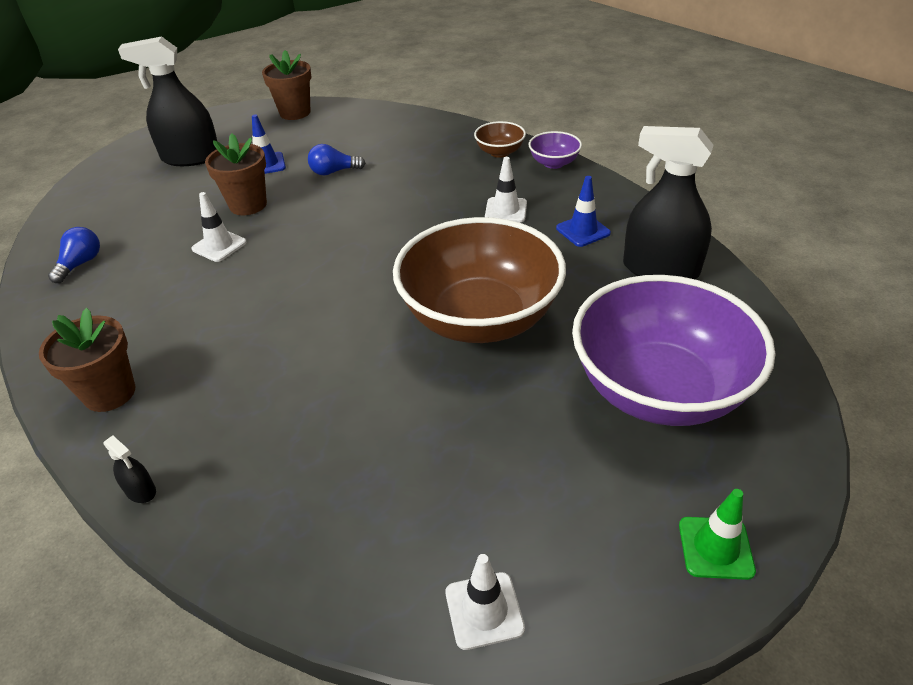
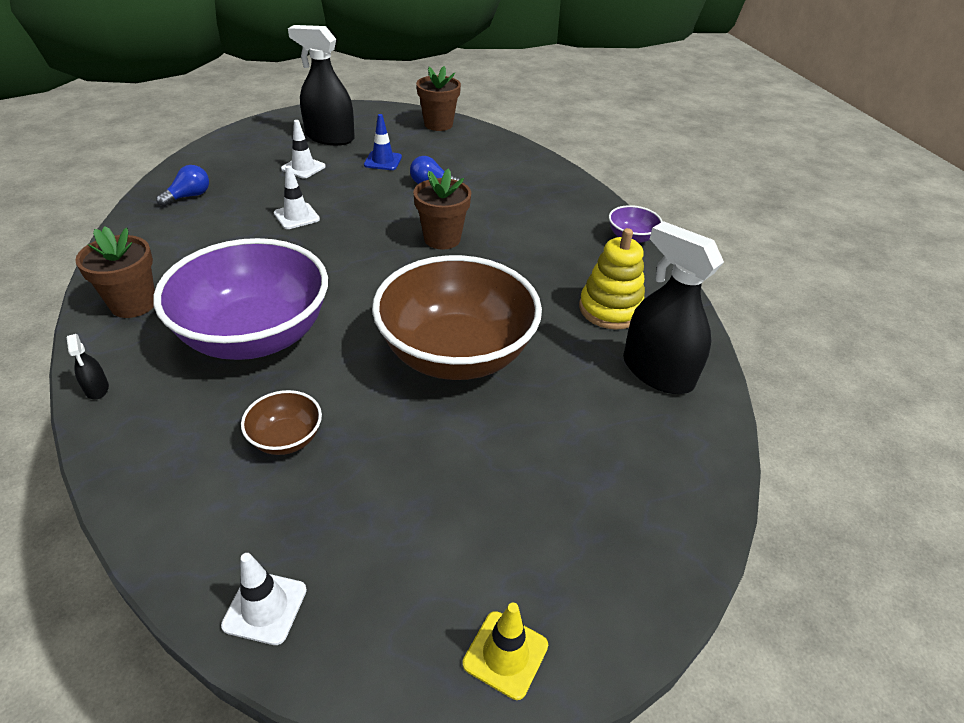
camera: 20 degrees right, 0 degrees up
brown flower pot [205,134,267,215] -> brown flower pot moved to [413,168,471,249]
brown bowl [474,121,526,158] -> brown bowl moved to [241,390,322,455]
white traffic cone [485,157,527,222] -> white traffic cone moved to [281,120,326,179]
blue traffic cone [556,176,611,247] -> yellow stacking toy [579,228,645,330]
purple bowl [572,275,775,426] -> purple bowl moved to [153,238,328,360]
green traffic cone [679,489,756,580] -> yellow traffic cone [463,603,548,700]

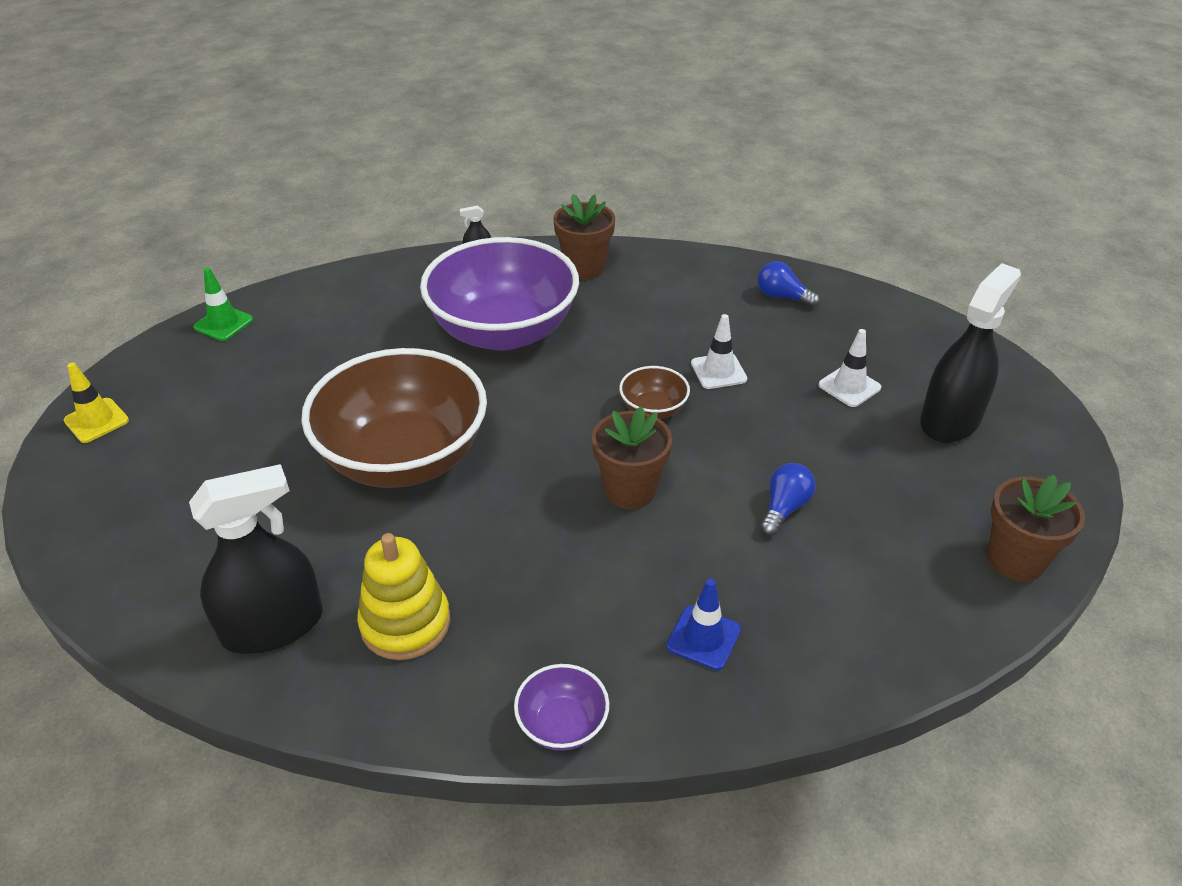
camera: 110 degrees right, 0 degrees up
blue light bulb [156,165,209,206] -> blue light bulb turned 150 degrees clockwise [758,261,820,307]
white traffic cone [221,553,307,645] -> green traffic cone [193,268,253,341]
brown bowl [241,390,322,455] -> brown bowl moved to [619,366,690,419]
blue traffic cone [364,114,402,170] -> blue traffic cone moved to [666,579,741,670]

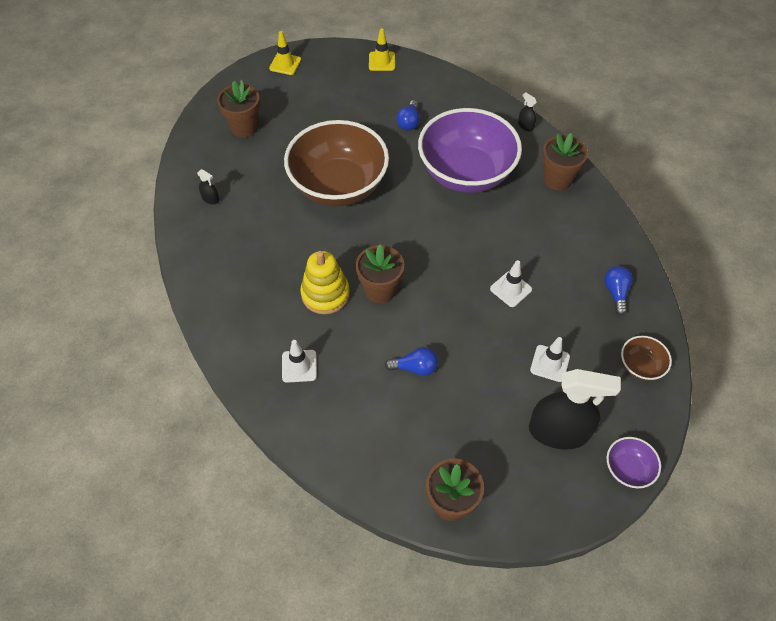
camera: 60 degrees right, 15 degrees up
black spray bottle [189,464,323,654] -> black spray bottle [197,169,219,205], size x0.40
green traffic cone [193,268,253,341] -> yellow traffic cone [369,28,395,71]
yellow stacking toy [357,533,450,660] -> yellow stacking toy moved to [300,251,350,314]
purple bowl [514,664,609,751] -> purple bowl moved to [607,437,661,488]
brown bowl [619,366,690,419] -> brown bowl moved to [621,336,672,381]
blue traffic cone [666,579,741,670] -> white traffic cone [282,340,317,383]
none -> brown flower pot [217,80,260,137]
none -> blue light bulb [396,100,420,131]

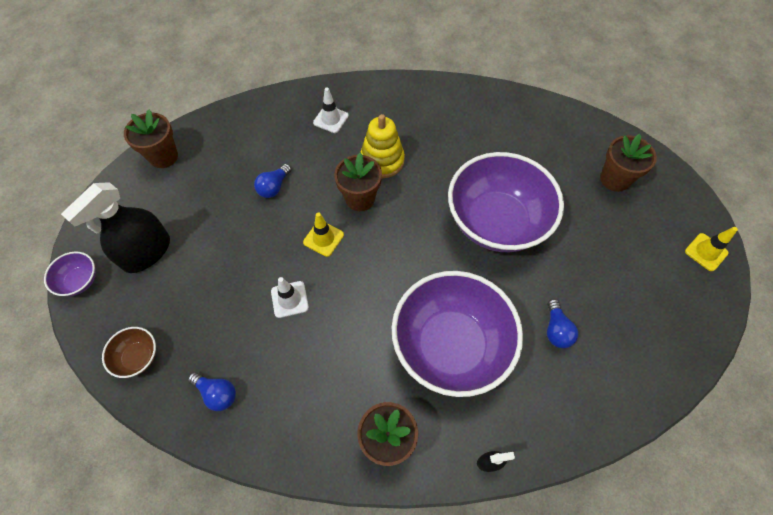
camera: 120 degrees right, 5 degrees up
black spray bottle [197,169,219,205] -> none
brown bowl [284,120,389,206] -> purple bowl [448,152,564,252]
yellow traffic cone [369,28,395,71] -> yellow traffic cone moved to [303,212,344,257]
blue light bulb [396,100,420,131] -> blue light bulb turned 135 degrees counterclockwise [547,299,578,348]
white traffic cone [530,337,570,382] -> none

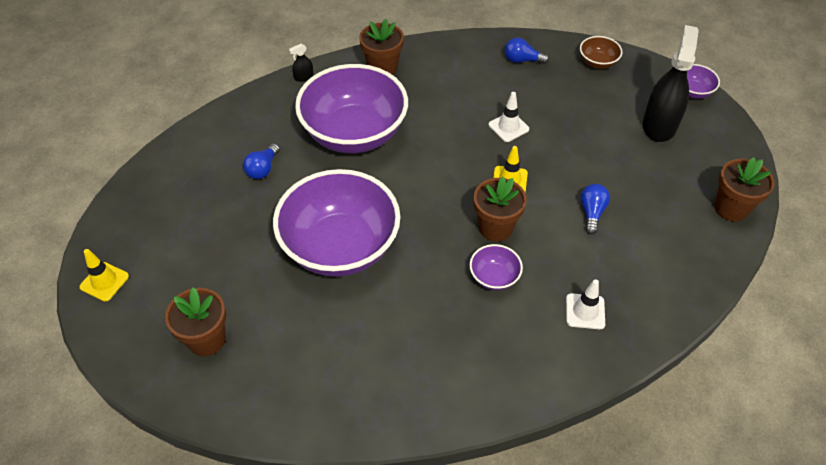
camera: 160 degrees right, 10 degrees down
yellow stacking toy [360,114,405,178] -> purple bowl [470,244,523,291]
blue light bulb [547,299,578,348] -> blue light bulb turned 135 degrees counterclockwise [243,143,280,179]

